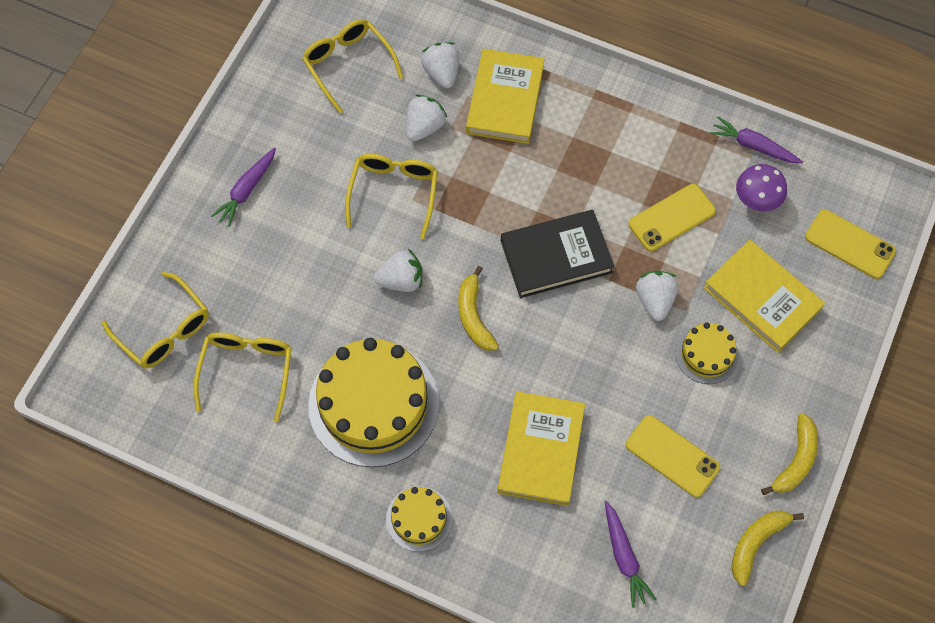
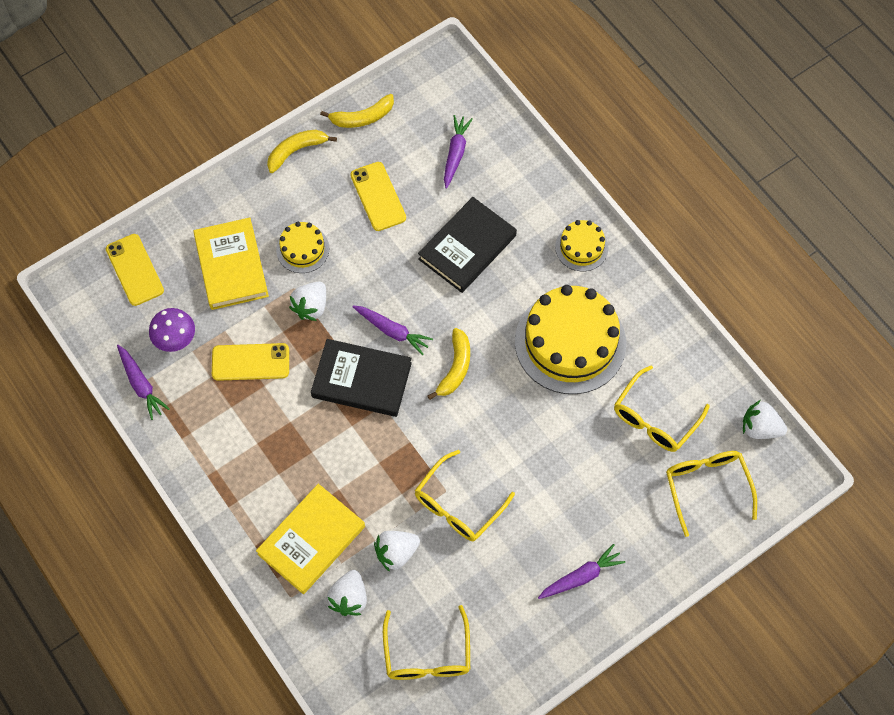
camera: 150 degrees left, 0 degrees up
white strawberry [374,249,422,292] -> white strawberry moved to [743,400,787,439]
yellow book [498,391,585,506] -> black book [418,197,517,293]
none -> purple carrot [352,306,433,355]

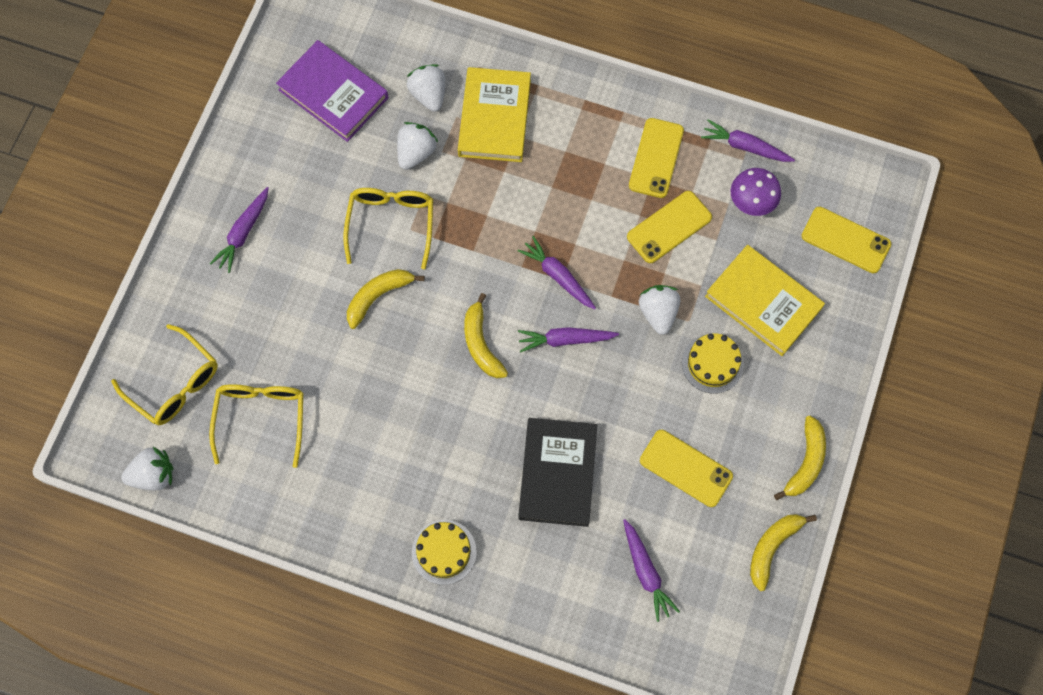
camera: 145 degrees right, 5 degrees up
black book [311,339,412,417] -> purple carrot [517,236,596,309]
yellow glasses [383,605,470,680] -> purple book [276,40,388,142]
yellow cake [515,285,626,394] -> none
none -> yellow banana [347,269,425,329]
none -> yellow phone [629,118,684,198]

